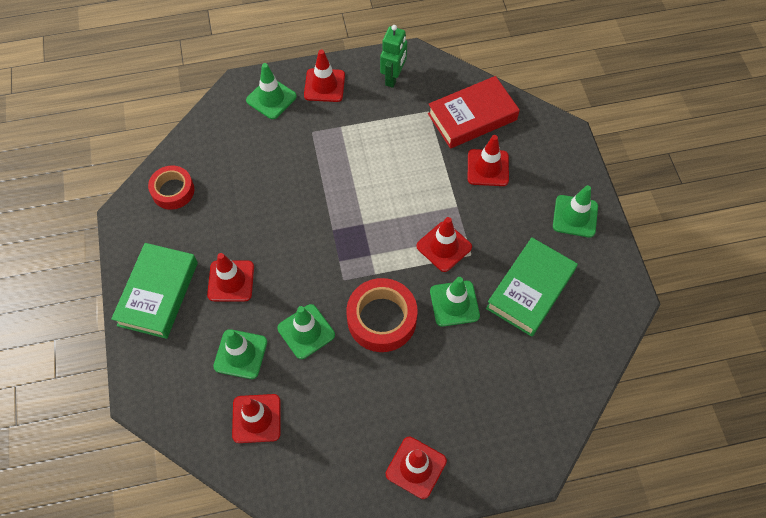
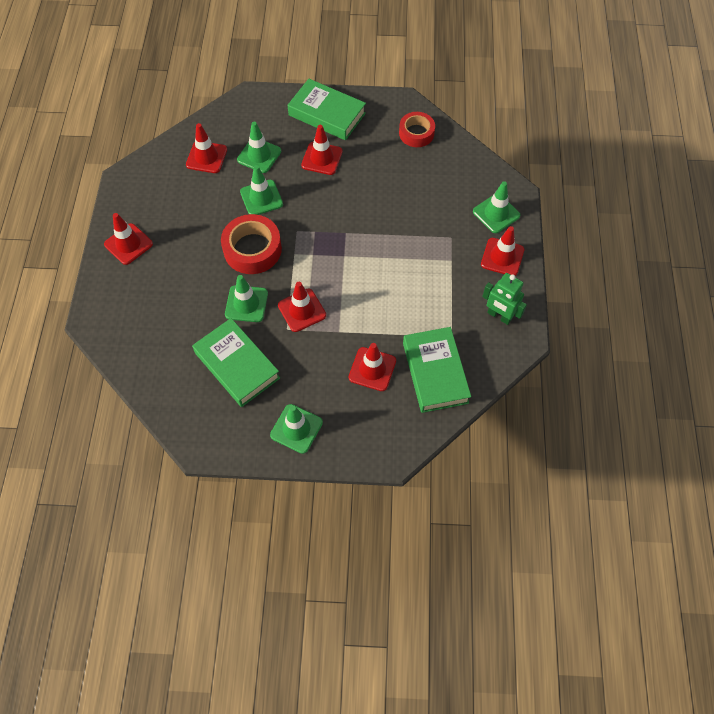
camera: 105 degrees right, 0 degrees up
red book [428,76,520,149] -> green book [403,327,471,413]

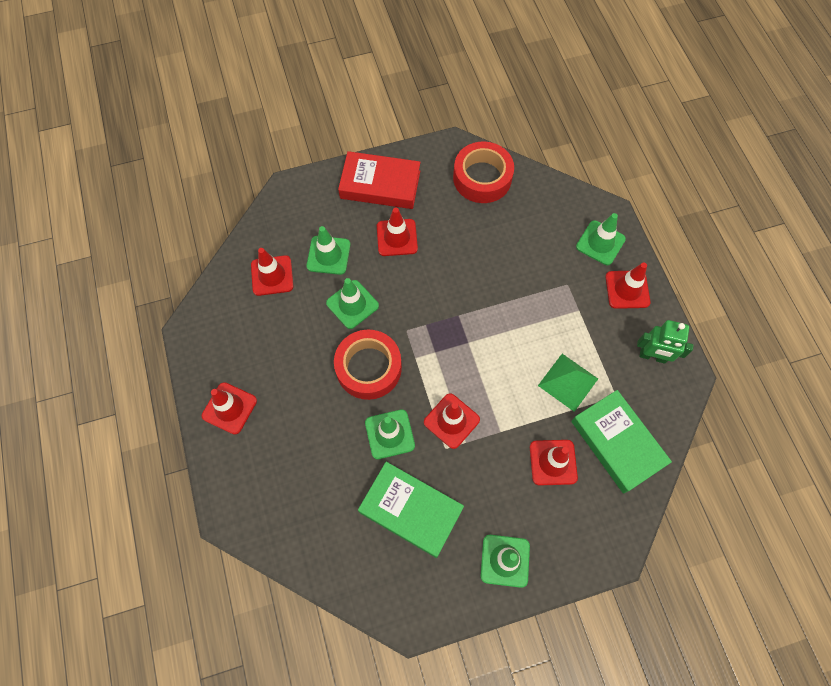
camera: 20 degrees left, 5 degrees up
green book [288,79,366,140] -> red book [338,151,421,209]
red tape [399,112,435,147] -> red tape [453,142,514,203], size x1.51
none -> green pyramid [538,354,598,412]

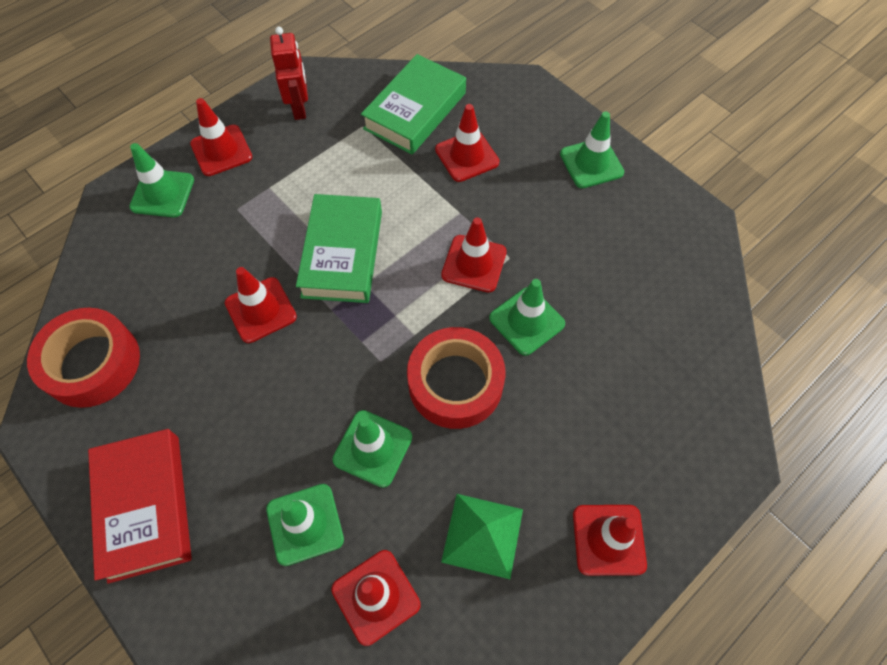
camera: 115 degrees left, 5 degrees down
green book [358,462,464,558] -> green book moved to [296,194,382,303]
red traffic cone [377,208,418,256] -> red traffic cone moved to [225,267,297,343]
green pyramid [538,354,598,412] -> green pyramid moved to [441,494,523,579]
green robot [637,320,694,364] -> red robot [270,27,308,120]

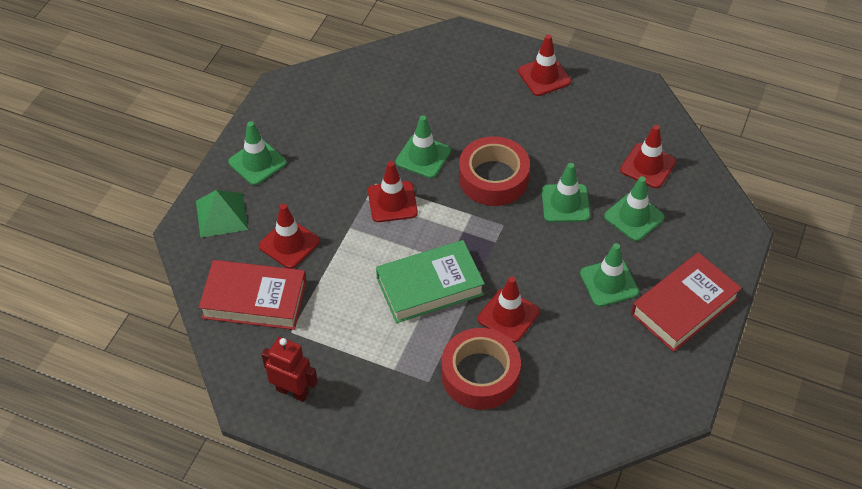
camera: 115 degrees left, 10 degrees down
red tape [27,308,140,408] -> red tape moved to [441,328,521,410]
green traffic cone [129,143,194,217] -> green traffic cone moved to [580,243,639,307]
red traffic cone [190,98,252,176] -> none
red robot [270,27,308,120] -> red robot turned 60 degrees clockwise [262,337,318,402]
green book [361,54,466,154] -> red book [199,260,306,330]
green pyramid [441,494,523,579] -> green pyramid moved to [196,190,248,238]

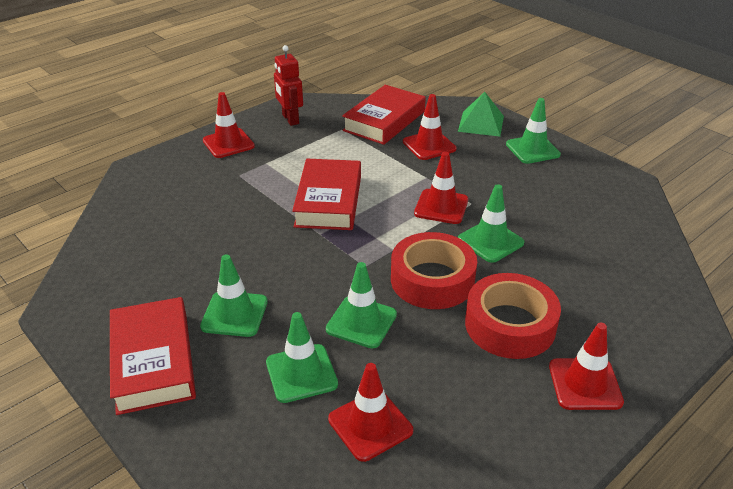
camera: 115 degrees right, 15 degrees down
red robot [262,337,318,402] -> red robot turned 105 degrees clockwise [274,45,303,126]
green book [376,240,485,323] -> red book [292,159,361,230]
red tape [441,328,521,410] -> red tape moved to [465,273,561,359]
red traffic cone [478,277,540,342] -> red traffic cone moved to [203,92,255,158]

